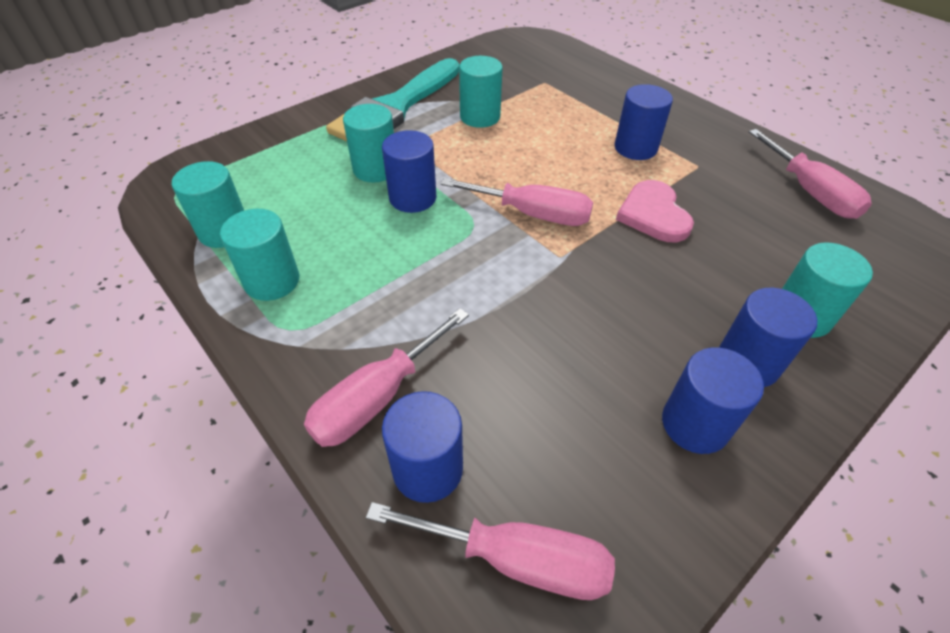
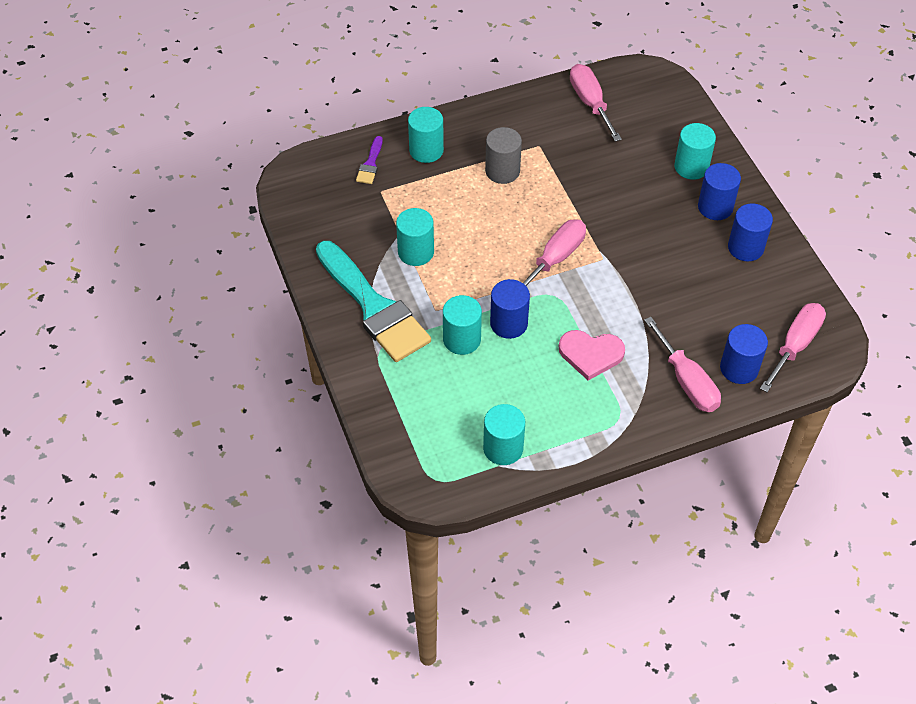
camera: 70 degrees left, 5 degrees up
turquoise cylinder [220,209,299,301] -> turquoise cylinder moved to [408,107,444,163]
blue cylinder [615,84,673,160] -> grey cylinder [485,127,522,184]
pink heart [616,180,694,242] -> pink heart moved to [559,330,625,381]
pink screwdriver [749,129,872,219] -> pink screwdriver turned 105 degrees counterclockwise [570,64,622,142]
none -> purple brush [356,136,383,184]

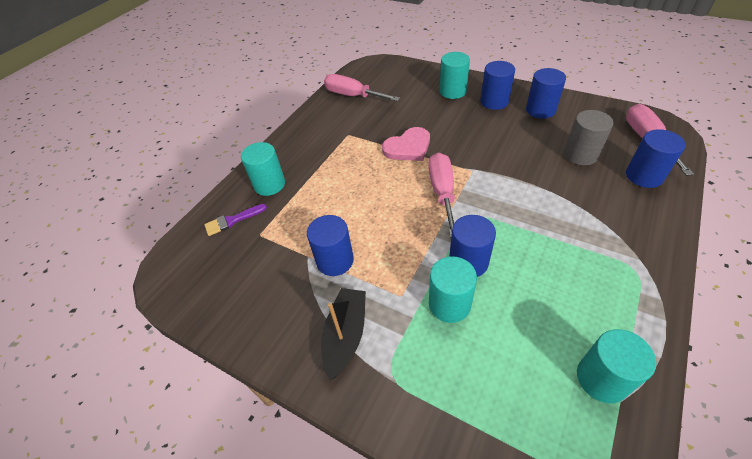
camera: 35 degrees left, 5 degrees down
turquoise brush [316,241,431,362] -> black boat [321,288,366,380]
purple brush [356,136,383,184] -> purple brush turned 90 degrees clockwise [204,204,267,236]
turquoise cylinder [396,208,434,266] -> blue cylinder [307,215,354,276]
grey cylinder [485,127,522,184] -> grey cylinder moved to [564,110,613,165]
pink heart [559,330,625,381] -> pink heart moved to [382,127,430,161]
pink screwdriver [644,317,721,412] -> none

